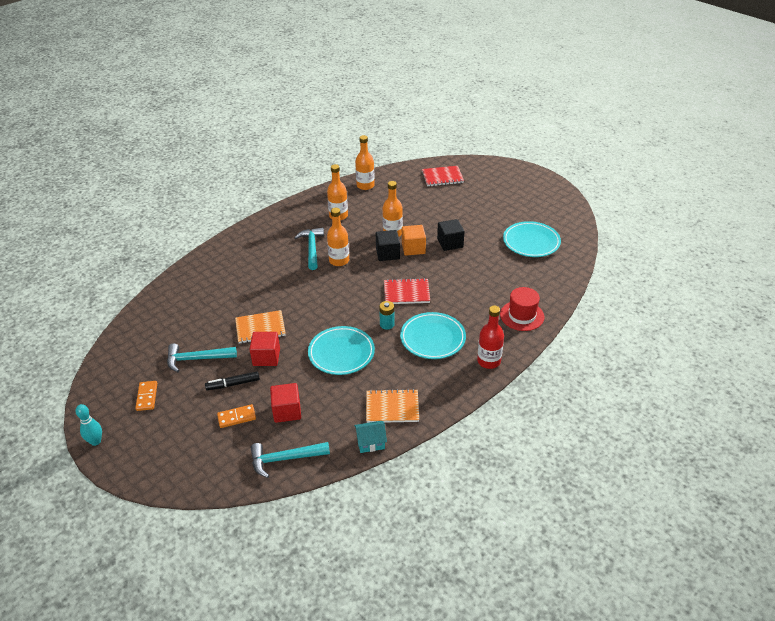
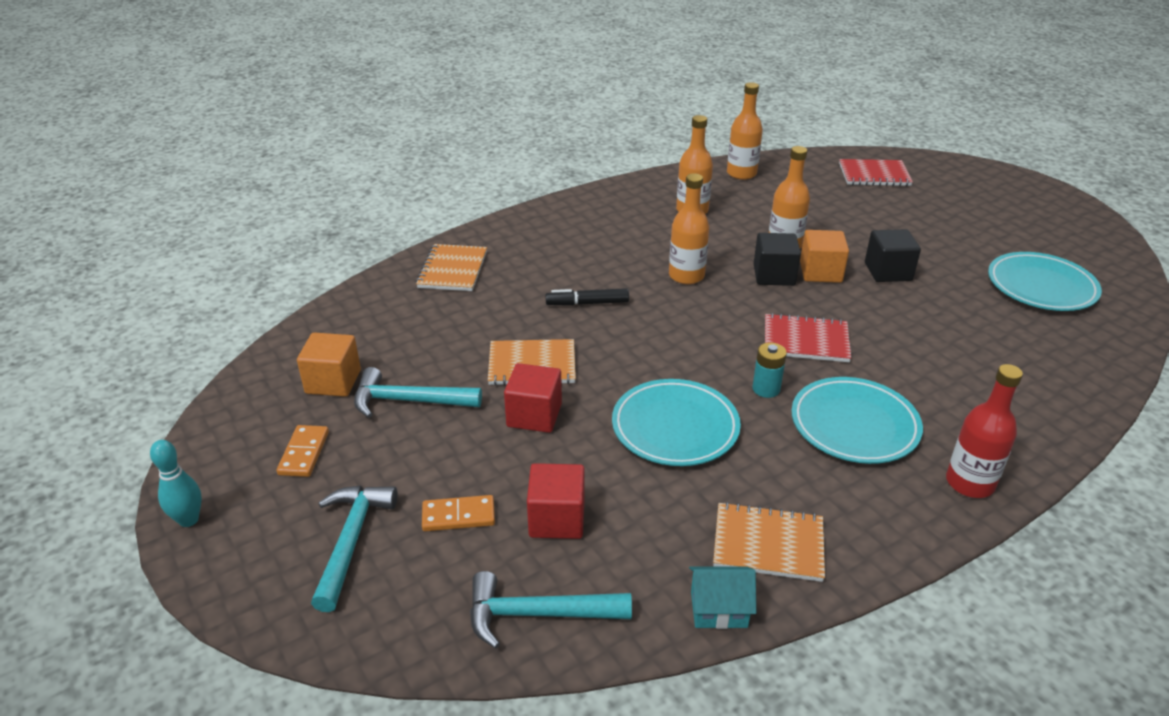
camera: 10 degrees right, 5 degrees down
black marker [205,371,260,390] -> black marker moved to [545,288,629,306]
turquoise hammer [294,228,324,270] -> turquoise hammer moved to [311,486,398,612]
red hat [500,287,544,331] -> none
none -> orange cube [297,333,361,397]
none -> orange notebook [416,244,487,291]

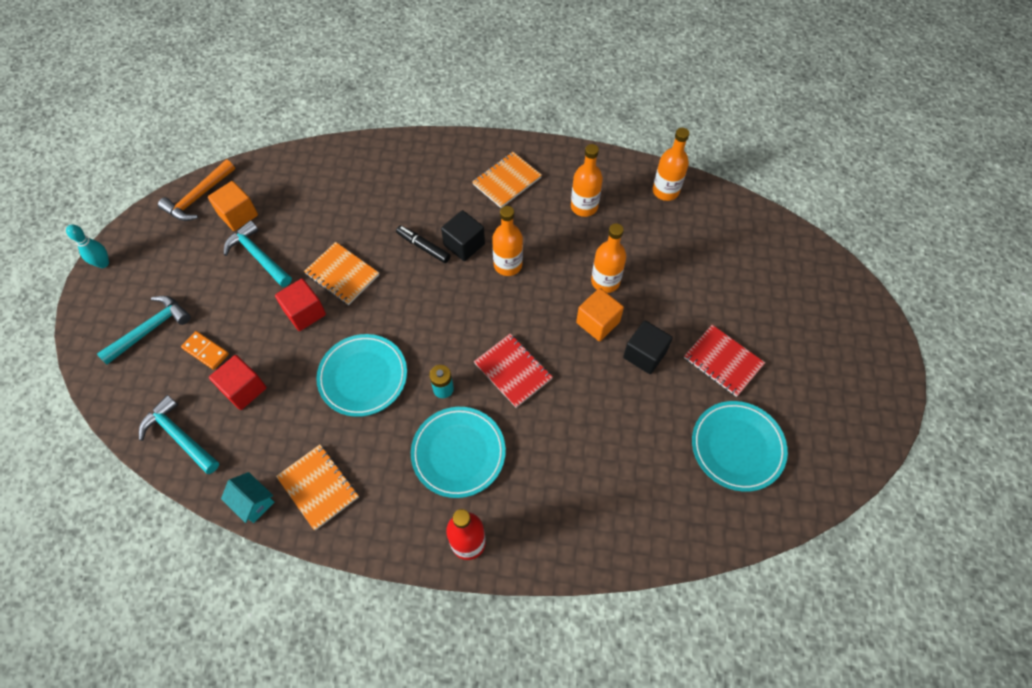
camera: 40 degrees right, 25 degrees up
orange domino [277,425,329,477] -> none
orange notebook [416,244,487,291] -> orange notebook moved to [472,152,542,208]
black cube [754,233,801,286] -> black cube moved to [441,210,485,261]
red notebook [839,159,913,186] -> red notebook moved to [684,325,765,397]
none -> orange hammer [158,160,235,221]

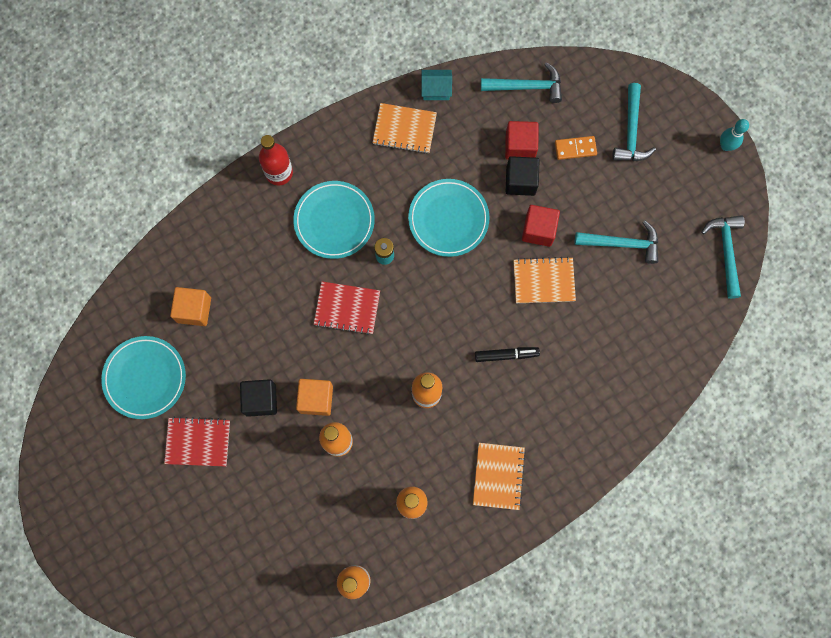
camera: 140 degrees right, 15 degrees up
orange hammer [158,160,235,221] -> turquoise hammer [701,215,745,299]
orange cube [208,181,258,231] -> orange cube moved to [170,287,211,326]
black cube [441,210,485,261] -> black cube moved to [506,156,539,196]

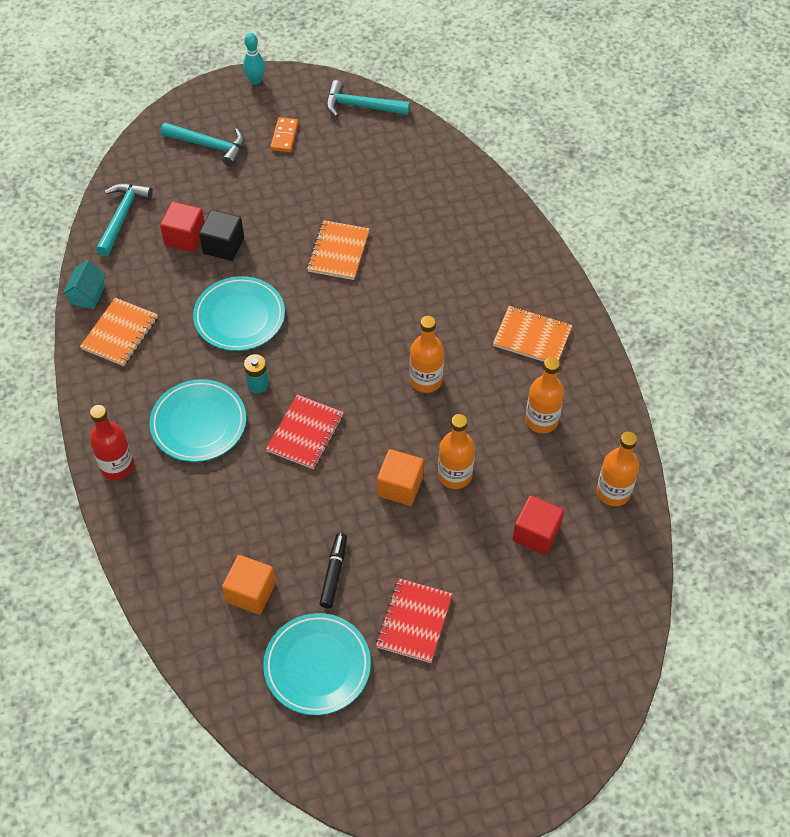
camera: 75 degrees left, 20 degrees down
black cube [240,379,277,417] -> none
black marker [475,347,540,362] -> black marker moved to [319,533,347,608]
red cube [522,205,560,247] -> red cube moved to [512,495,564,555]
orange domino [555,136,597,160] -> orange domino moved to [270,117,298,152]
turquoise hammer [575,221,658,264] -> none

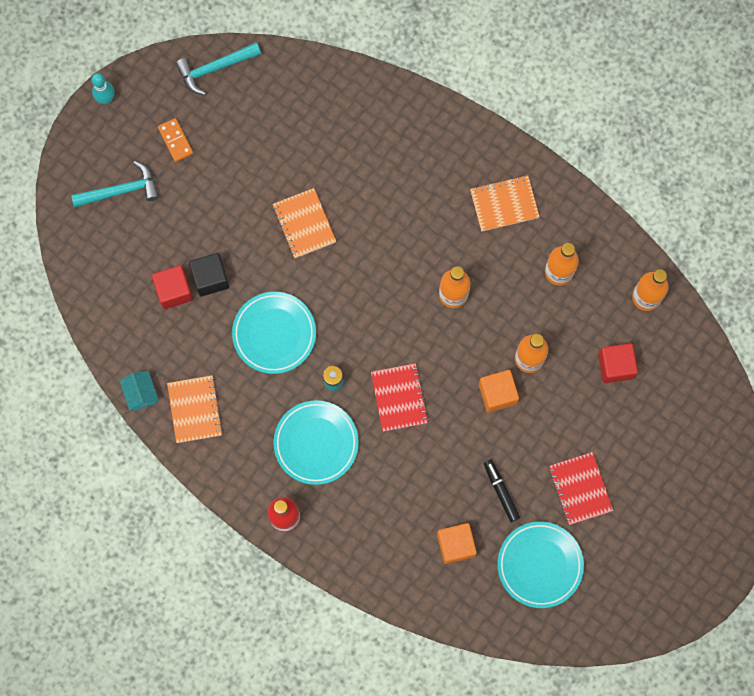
camera: 35 degrees left, 20 degrees up
turquoise hammer [96,183,153,256] -> none

